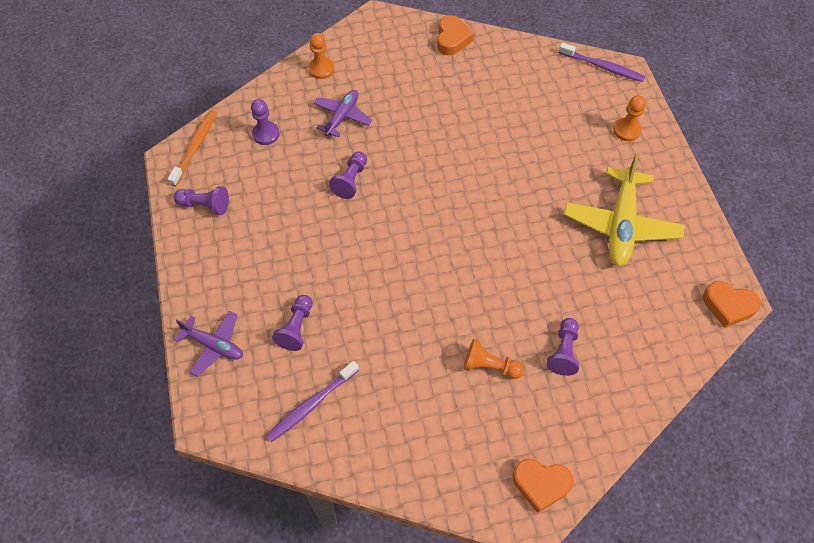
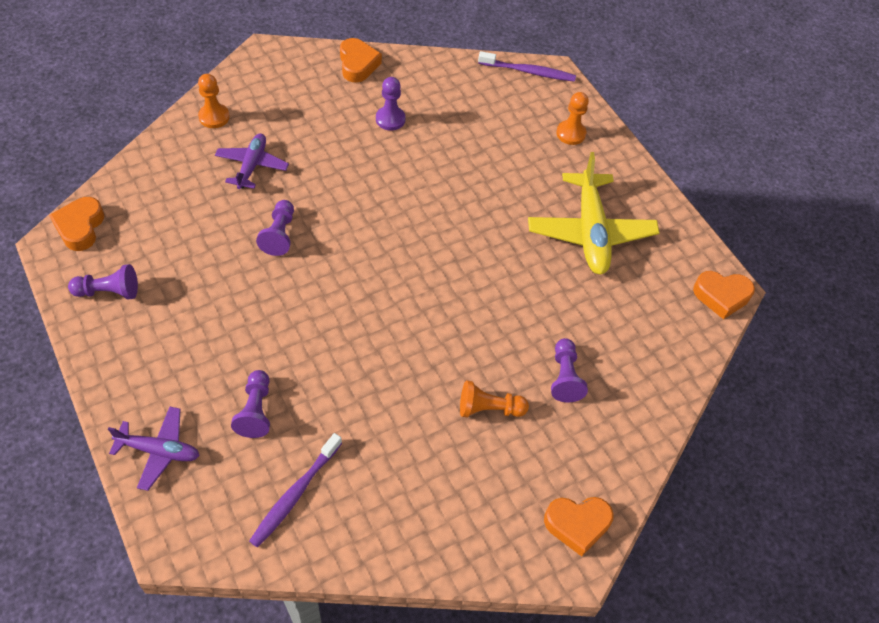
camera: 20 degrees left, 5 degrees down
orange toothbrush [168,110,217,186] -> orange heart [49,197,104,251]
purple pawn [251,99,279,145] -> purple pawn moved to [376,77,405,131]

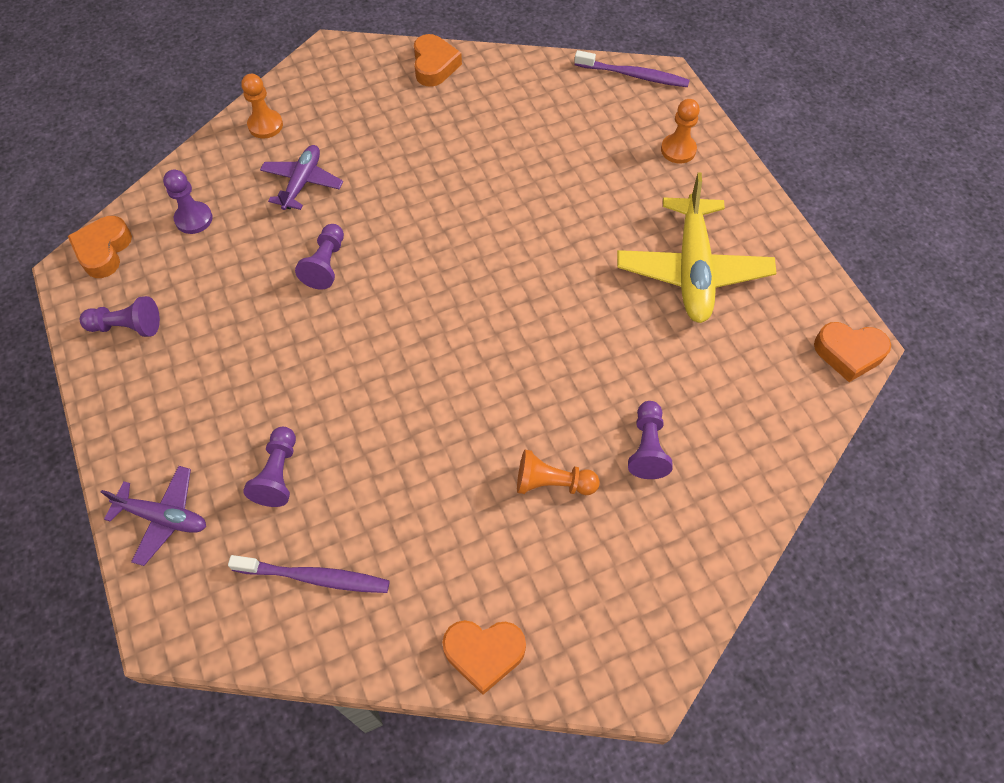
camera: 10 degrees right, 5 degrees up
purple toothbrush [249,433,342,547] -> purple toothbrush turned 120 degrees counterclockwise [228,555,390,593]
purple pawn [376,77,405,131] -> purple pawn moved to [163,170,213,234]
orange heart [544,497,614,556] -> orange heart moved to [442,620,526,695]

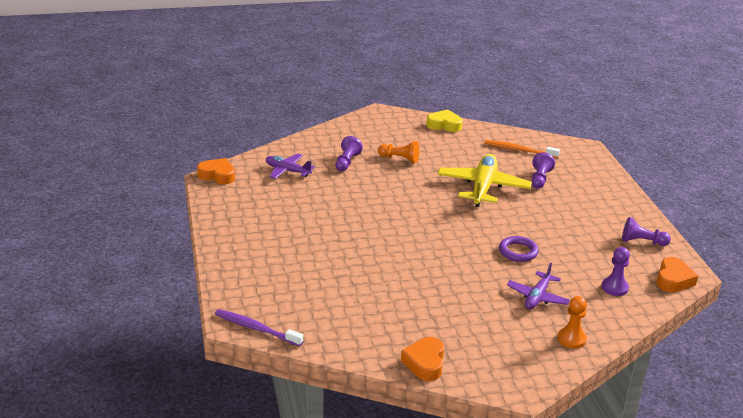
camera: 170 degrees left, 30 degrees down
purple plane [101,466,206,566] -> purple plane moved to [266,153,315,179]
purple toothbrush [228,555,390,593] -> orange toothbrush [484,140,560,158]
purple pawn [295,224,344,290] -> purple ring [499,236,539,262]
orange heart [442,620,526,695] -> yellow heart [427,110,463,132]
yellow plane [617,172,776,323] -> yellow plane moved to [437,154,532,207]
orange pawn [661,99,700,164] -> none

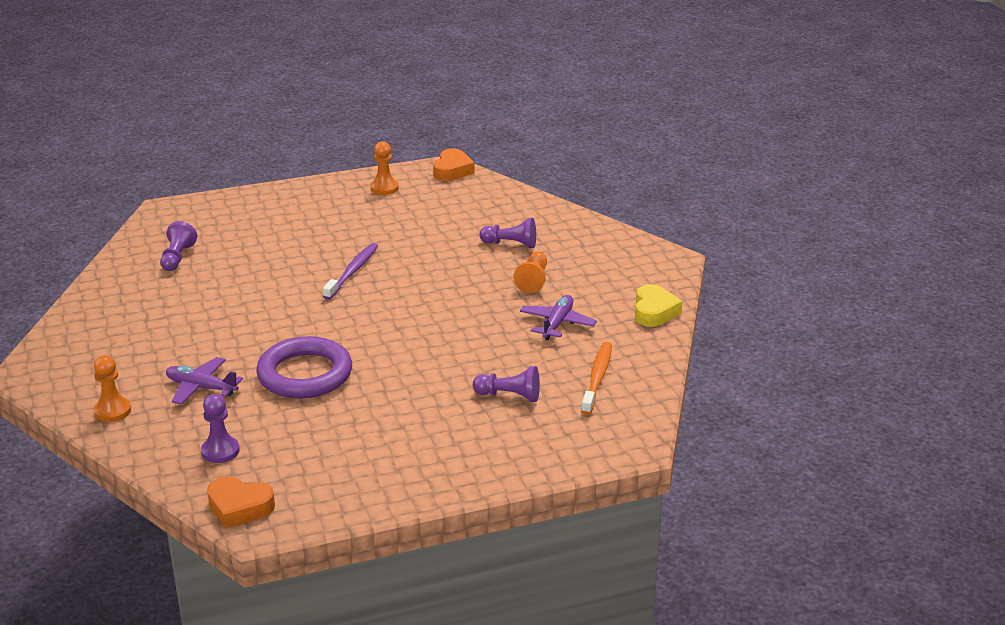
camera: 85 degrees right, 0 degrees up
purple toothbrush [215,309,303,346] -> purple toothbrush moved to [323,243,378,300]
purple plane [266,153,315,179] -> purple plane moved to [520,295,597,340]
orange heart [401,337,444,381] -> none
yellow plane [437,154,532,207] -> none
purple ring [499,236,539,262] -> purple ring [256,336,352,399], size x1.75
purple pawn [622,217,671,246] -> purple pawn moved to [160,221,197,271]
none -> orange pawn [370,141,398,195]

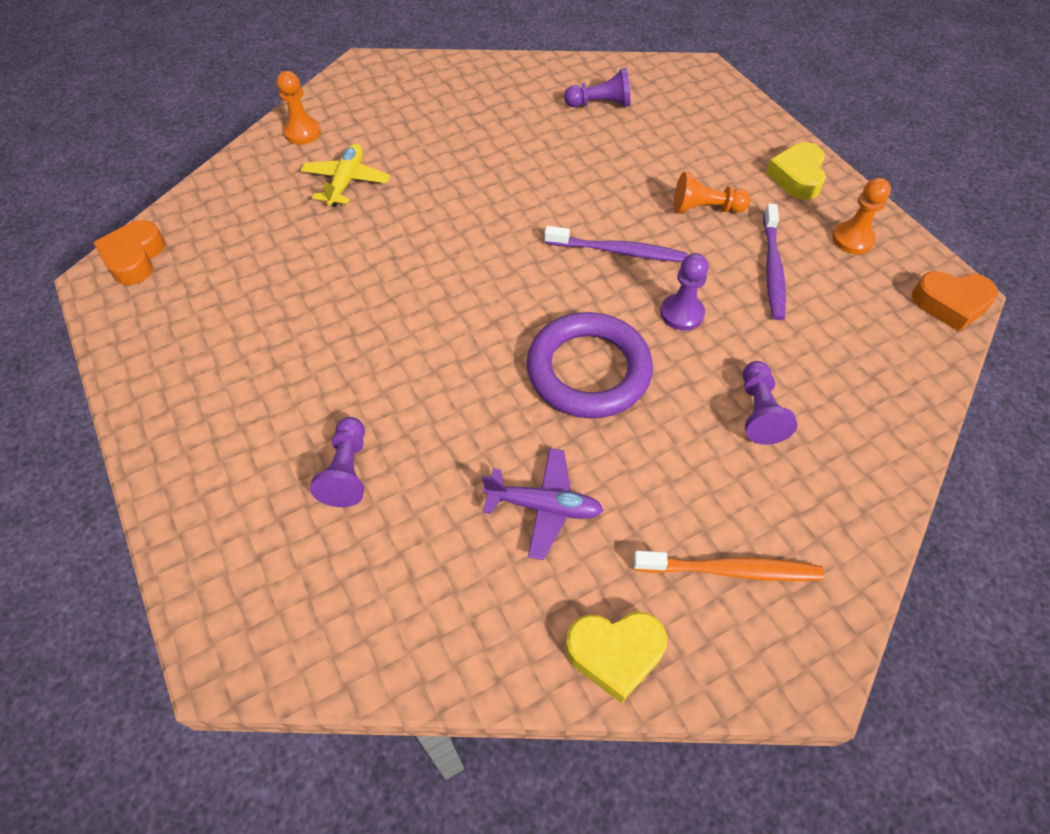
camera: 80 degrees right, 25 degrees up
purple plane [166,357,243,405] -> yellow plane [301,143,390,207]
purple pawn [201,394,240,463] -> purple pawn moved to [660,253,709,331]
purple ring [256,336,352,399] -> purple ring moved to [527,312,653,418]
orange pawn [513,252,547,293] -> orange pawn moved to [674,172,750,214]
orange toothbrush [581,342,612,415] -> orange toothbrush moved to [633,551,824,581]
none -> purple toothbrush [763,204,786,320]
none -> yellow heart [766,142,826,199]

